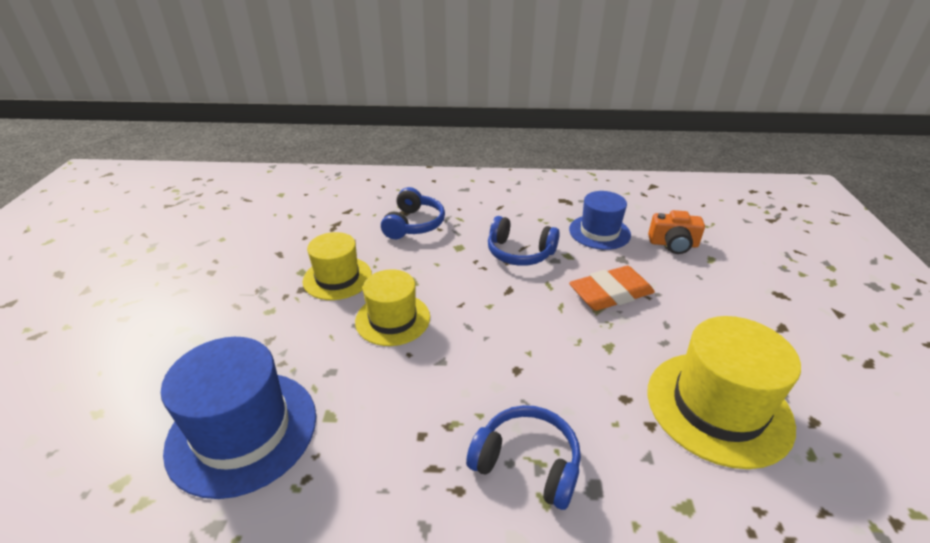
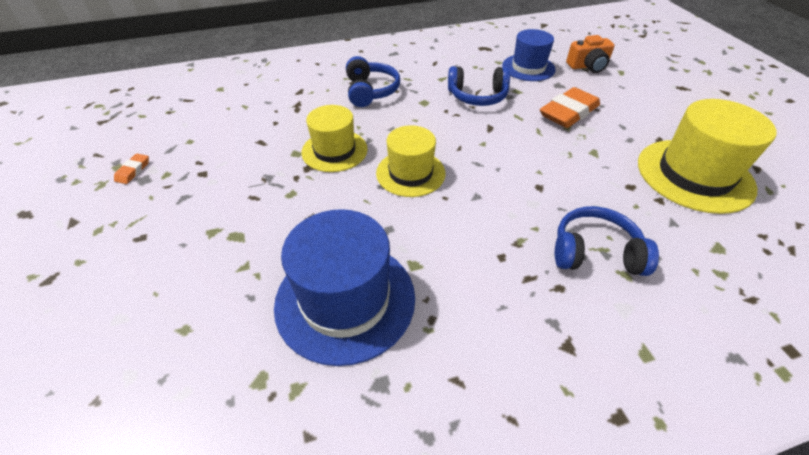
camera: 20 degrees left, 10 degrees up
none -> orange eraser [114,154,149,184]

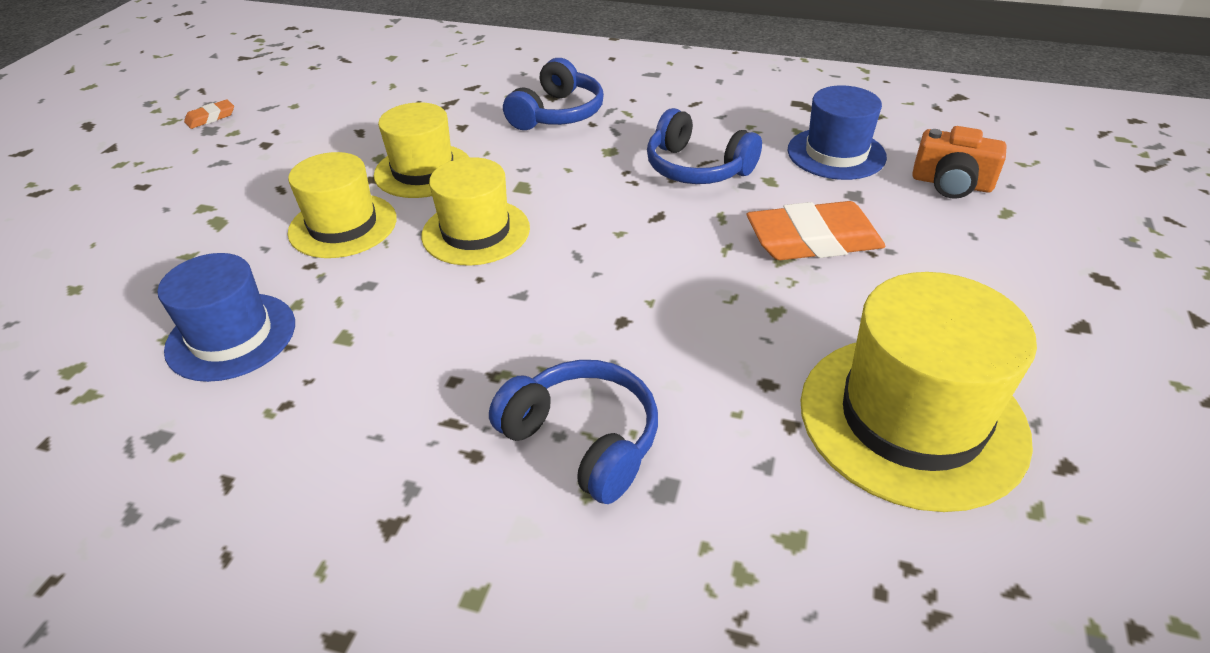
camera: 35 degrees right, 5 degrees down
blue hat [274,209,415,366] -> blue hat [157,253,295,382], size x0.64
none -> yellow hat [288,152,397,258]

